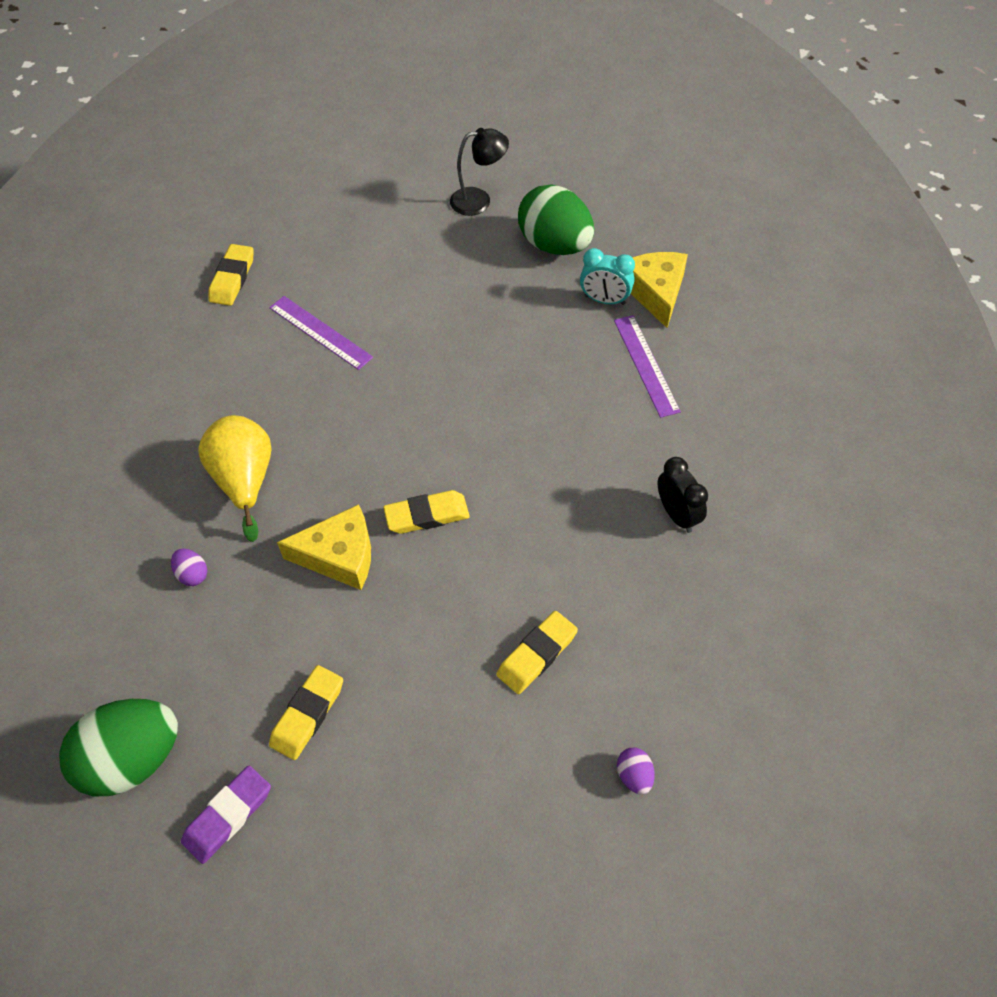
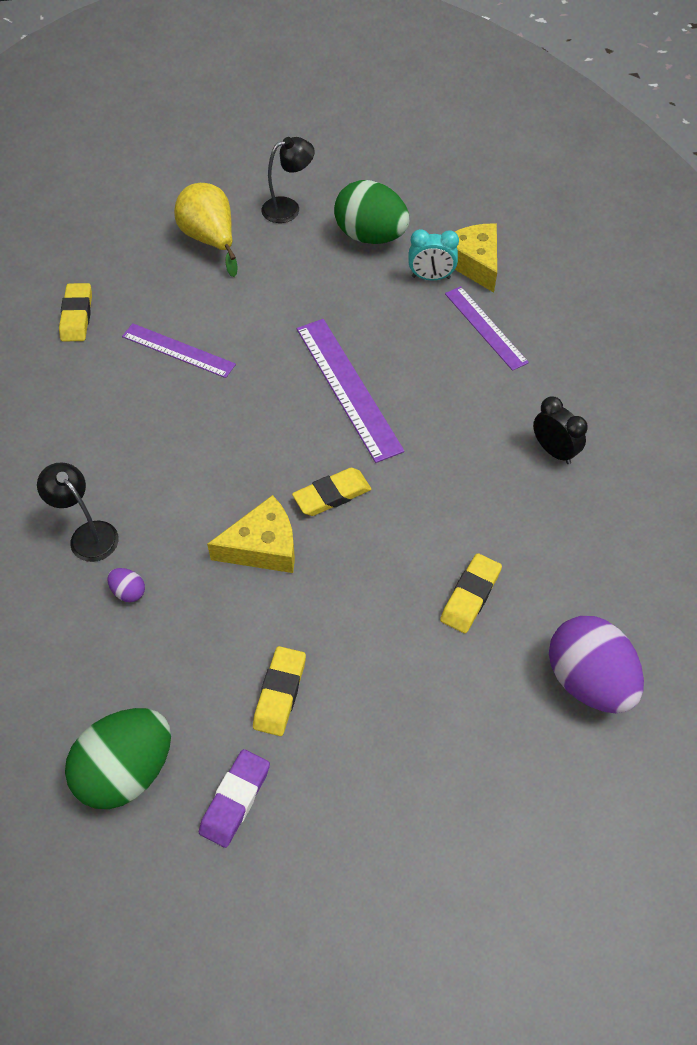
camera: 15 degrees left, 0 degrees up
yellow pear [198,415,272,542] -> yellow pear moved to [174,183,238,277]
purple egg [617,747,655,795] -> purple egg [549,616,644,713], size x2.44
none -> black lamp [37,462,119,562]
none -> purple ruler [296,319,405,463]

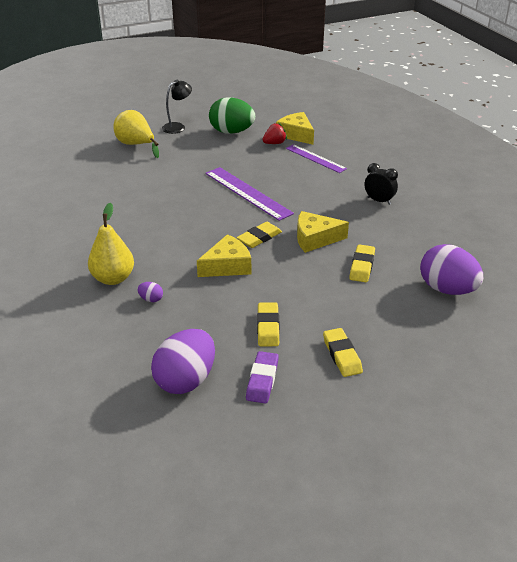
camera: 15 degrees left, 20 degrees down
black lamp [37,462,119,562] -> yellow pear [88,203,134,285]
yellow eraser [59,283,92,342] -> yellow eraser moved to [323,328,363,377]
green egg [65,708,171,809] -> purple egg [151,329,215,394]
purple ruler [122,323,236,378] -> none
turquoise clock [408,229,459,280] -> red strawberry [262,122,287,144]
none -> yellow cheese [297,211,349,253]

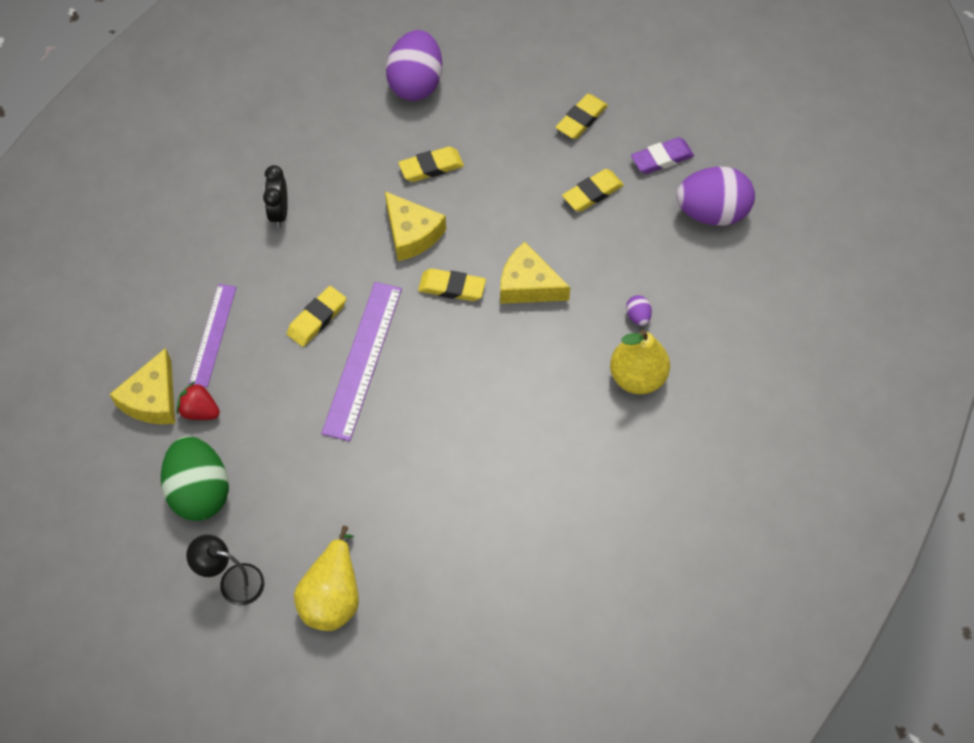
camera: 125 degrees left, 25 degrees up
none -> yellow eraser [287,286,346,347]

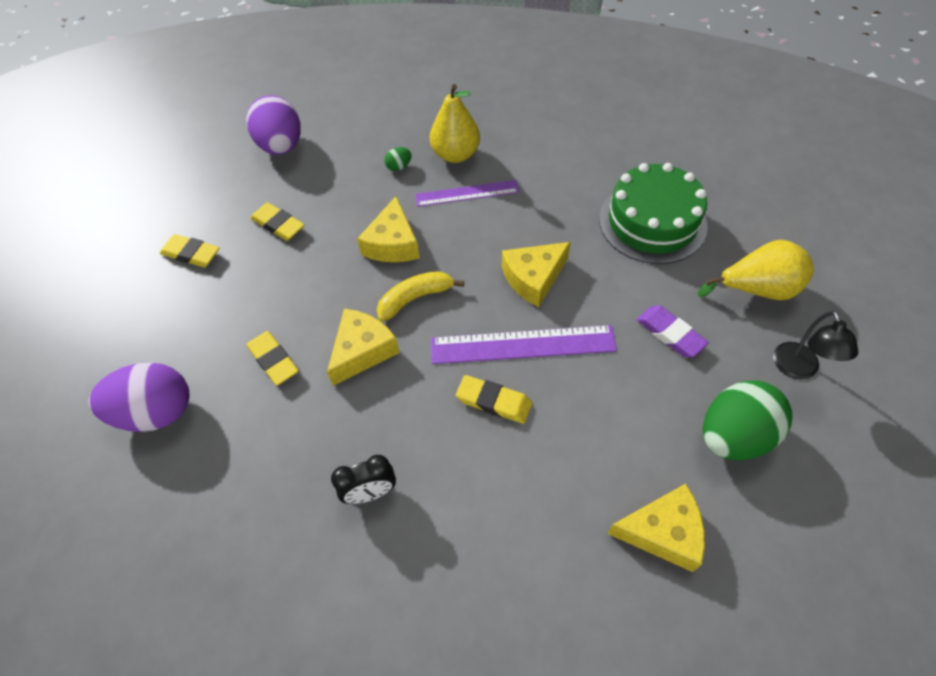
camera: 105 degrees left, 5 degrees down
red strawberry [177,381,220,420] -> none
purple ruler [189,284,236,387] -> purple ruler moved to [415,180,519,207]
yellow eraser [418,268,486,301] -> yellow banana [377,271,464,322]
purple egg [626,295,652,326] -> green egg [384,147,412,171]
purple eraser [631,137,694,174] -> purple eraser moved to [637,305,709,357]
none -> yellow cheese [502,242,570,307]
none -> green cake [599,163,708,264]

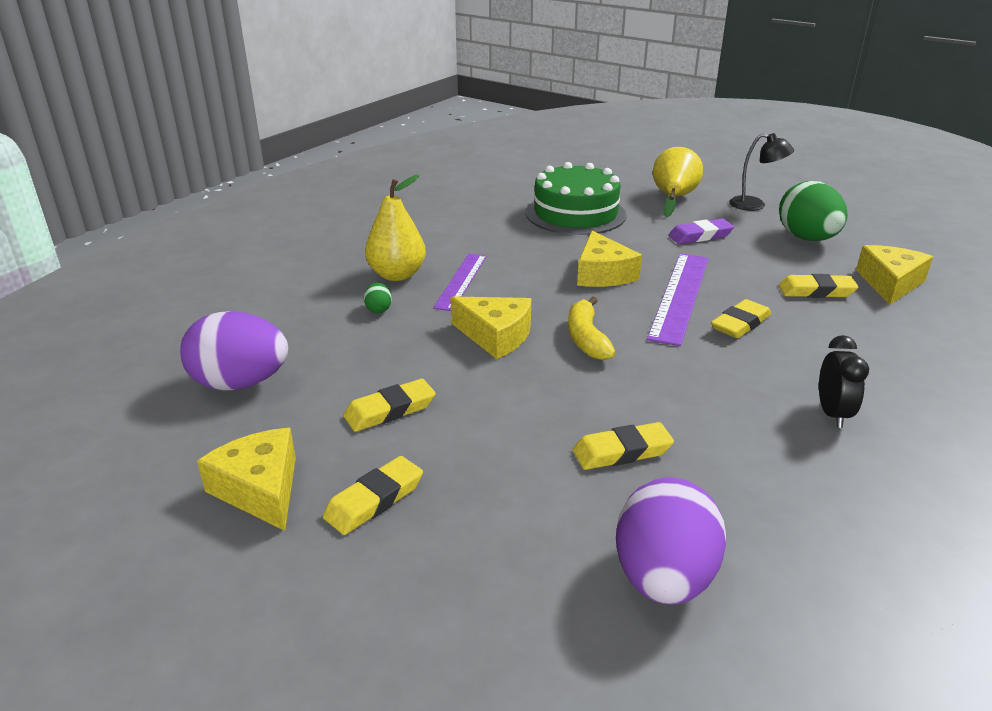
camera: 70 degrees left, 25 degrees down
yellow cheese [327,309,400,386] -> yellow cheese moved to [197,428,296,531]
none -> yellow eraser [778,274,859,298]

